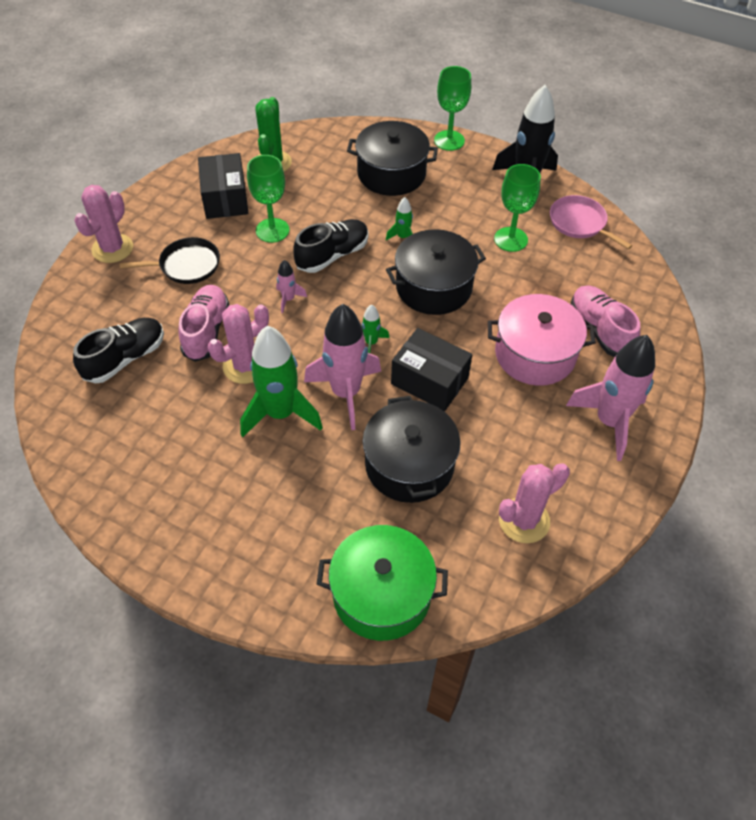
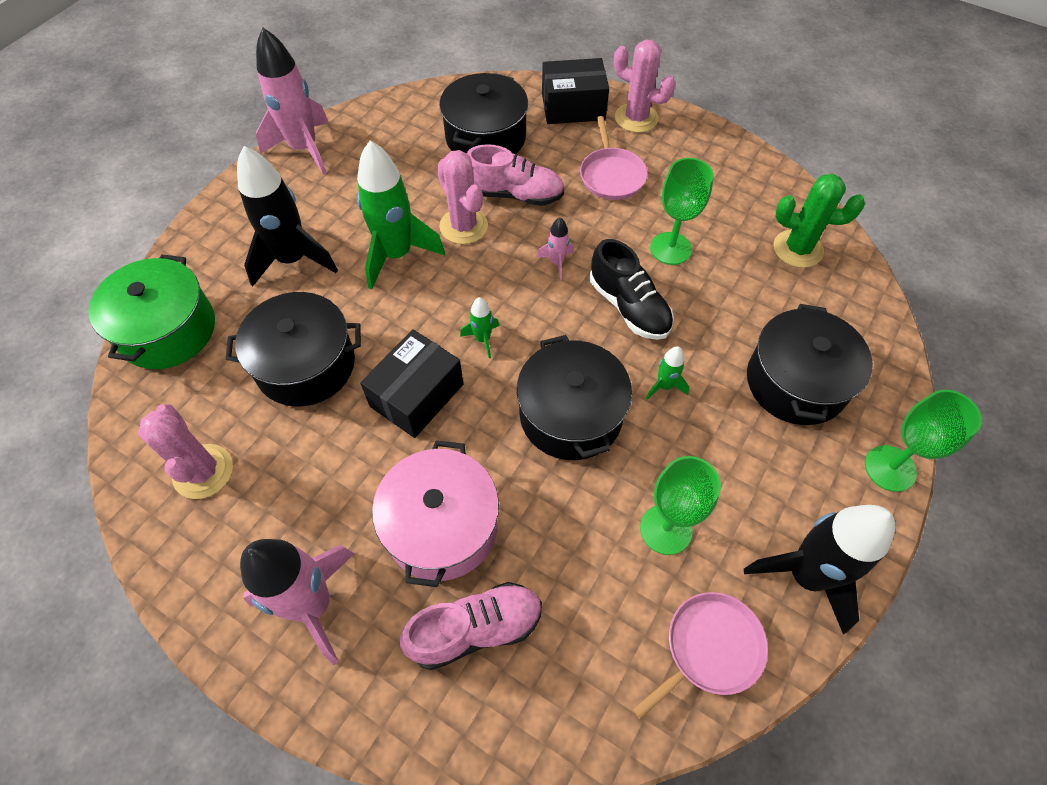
camera: 95 degrees right, 5 degrees up
black shoe [73,318,164,383] -> black pot [439,73,528,154]
black pan [120,237,220,284] -> pink pan [580,116,648,200]
black box [198,153,248,219] -> black box moved to [542,58,609,124]
pink rocket [304,304,381,430] -> pink rocket moved to [256,28,329,175]
none -> black rocket [237,146,338,287]

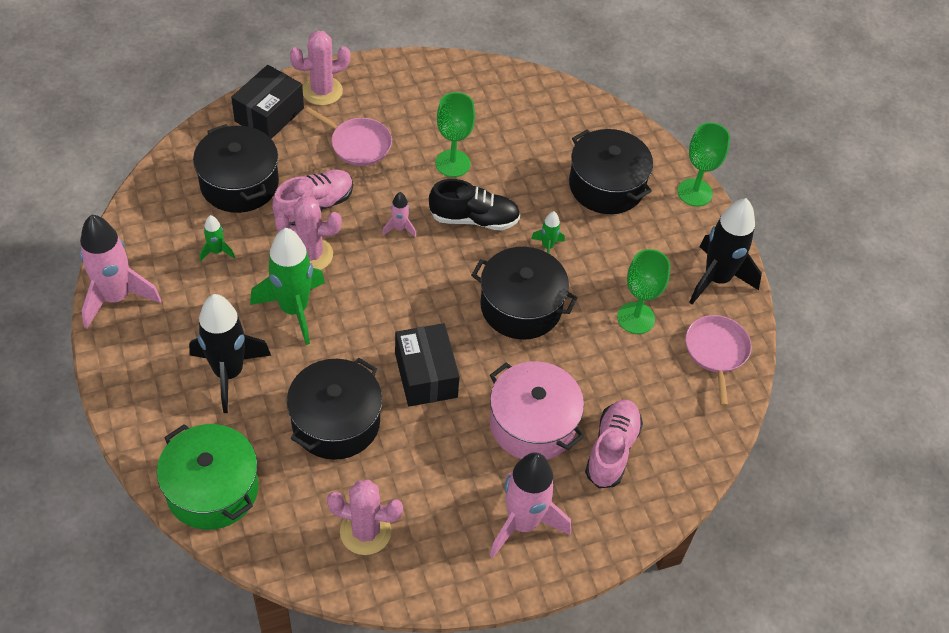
camera: 55 degrees left, 5 degrees down
green rocket [460,297,499,358] -> green rocket moved to [200,215,235,261]
green cactus [774,174,865,268] -> none

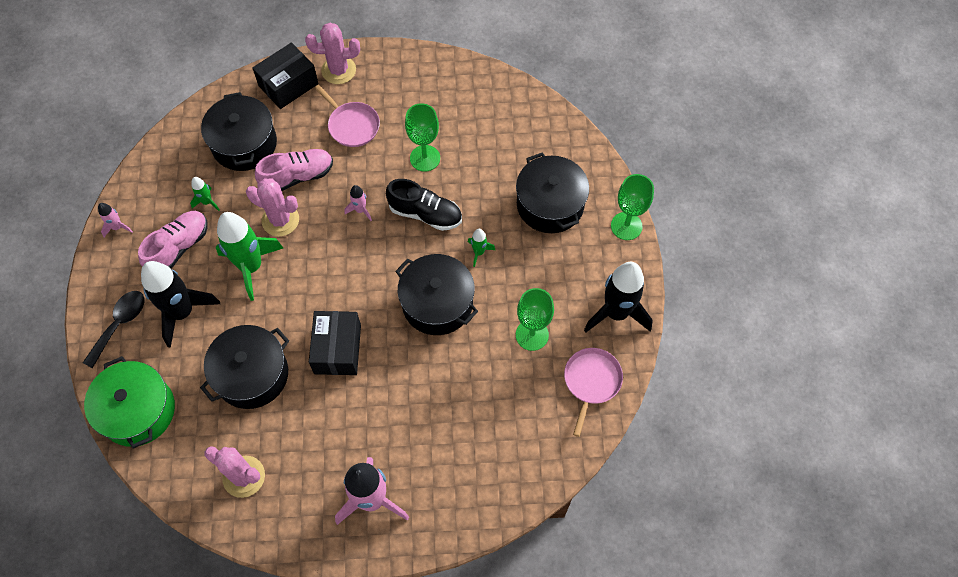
camera: 20 degrees right, 10 degrees up
pink rocket [80,215,161,328] -> pink rocket [98,203,133,237], size x0.45
pink pot [490,361,585,460] -> none
pink shoe [585,400,643,488] -> pink shoe moved to [138,211,207,269]
none -> black spoon [83,291,144,368]

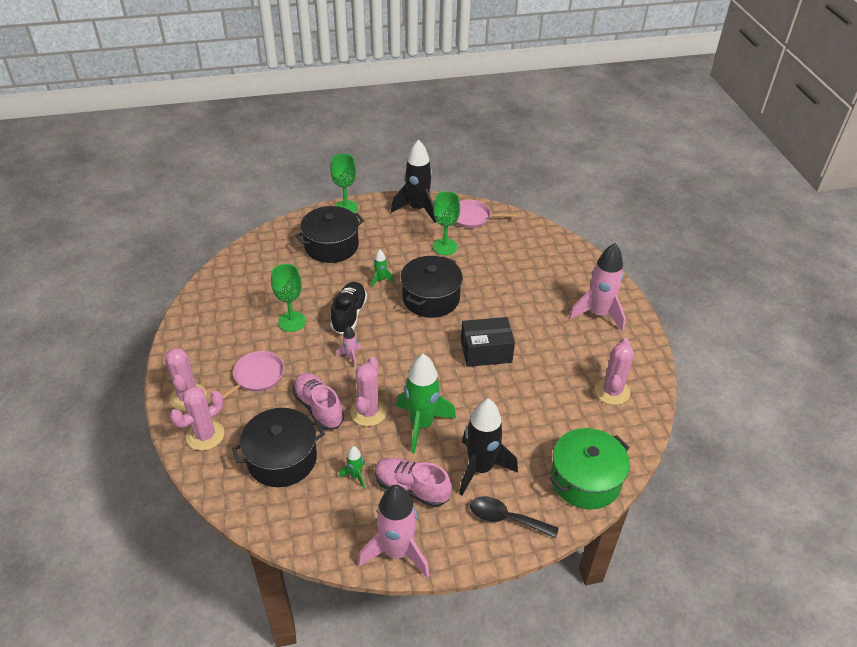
camera: 100 degrees left, 20 degrees down
pink rocket [98,203,133,237] -> pink rocket [358,485,429,578], size x2.21
black pot [200,325,289,409] -> none
black box [252,42,319,109] -> pink cactus [170,386,224,451]

